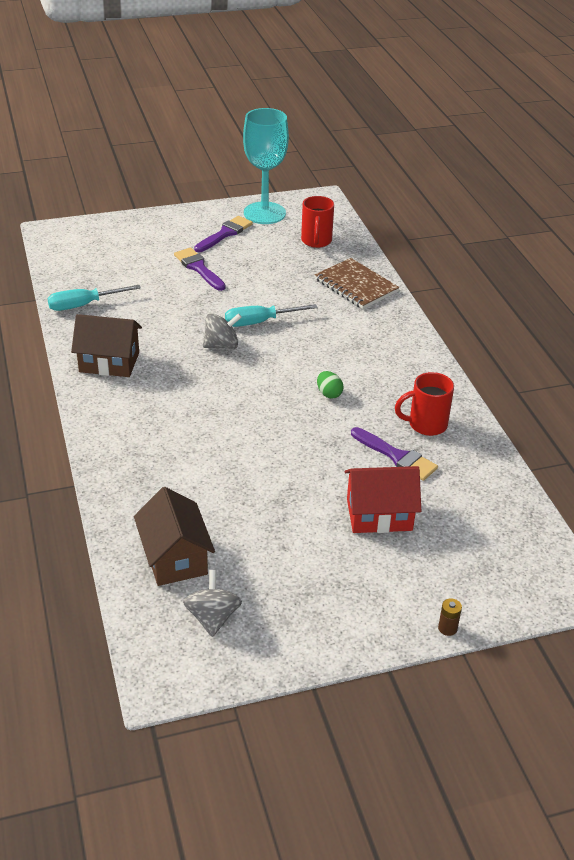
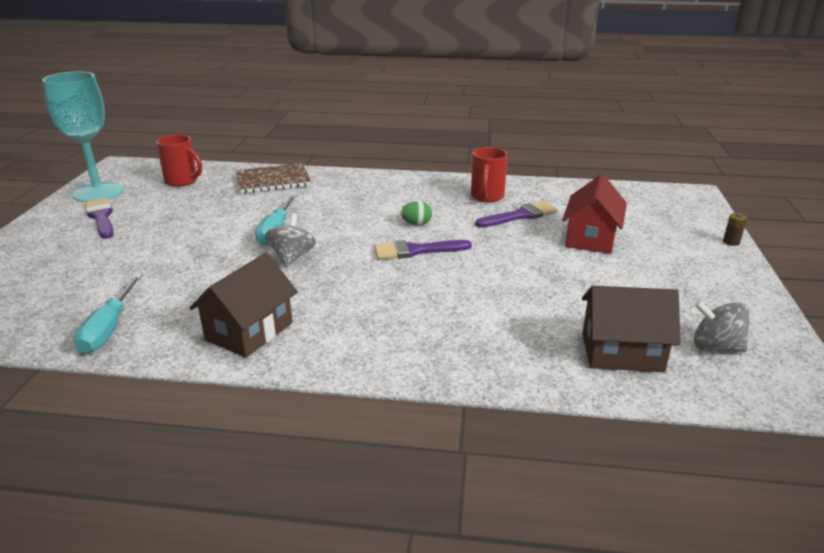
camera: 65 degrees left, 10 degrees down
purple brush [174,248,226,291] -> purple brush moved to [374,240,472,259]

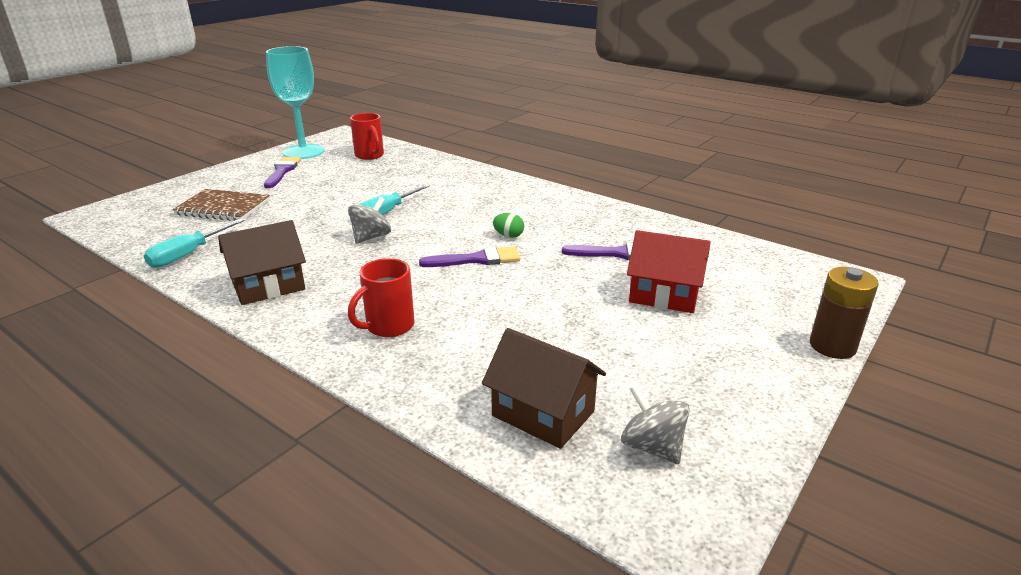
camera: 30 degrees right, 0 degrees up
brown notebook [235,163,311,194] -> brown notebook moved to [172,189,270,221]
purple brush [374,240,472,259] -> purple brush turned 150 degrees clockwise [419,246,520,267]
red mug [471,147,508,203] -> red mug moved to [348,258,415,337]
red house [562,174,627,254] -> red house turned 60 degrees clockwise [627,230,711,313]
brown battery [723,213,747,246] -> brown battery [810,267,879,359], size x2.15

